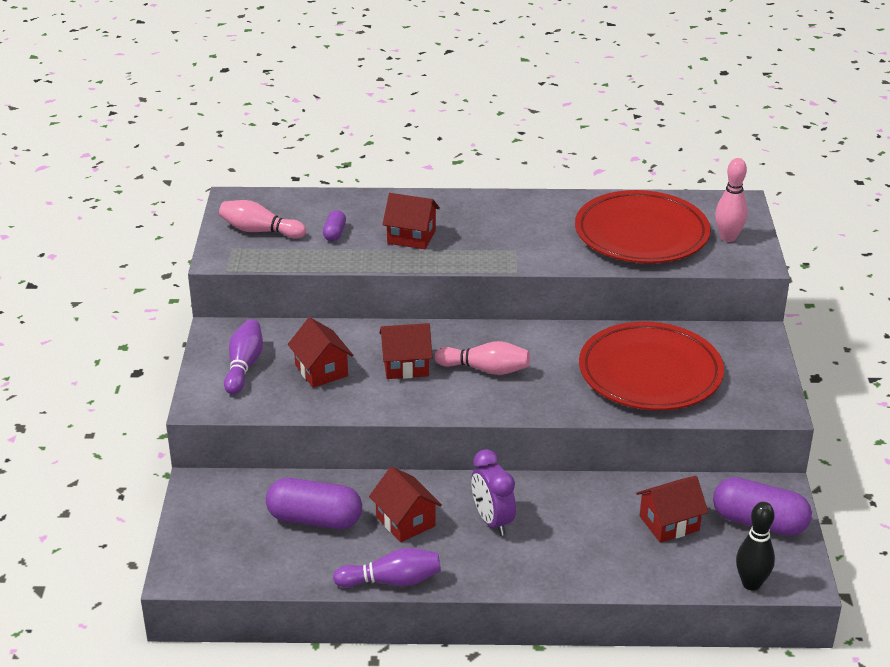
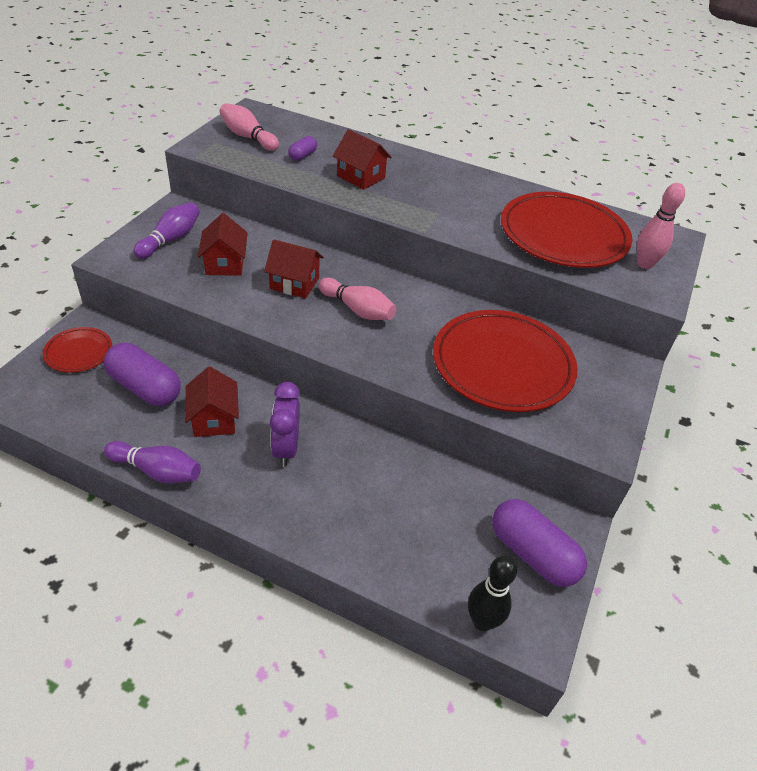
camera: 20 degrees right, 10 degrees up
red house [636,476,708,543] -> none
none -> red plate [43,327,112,373]

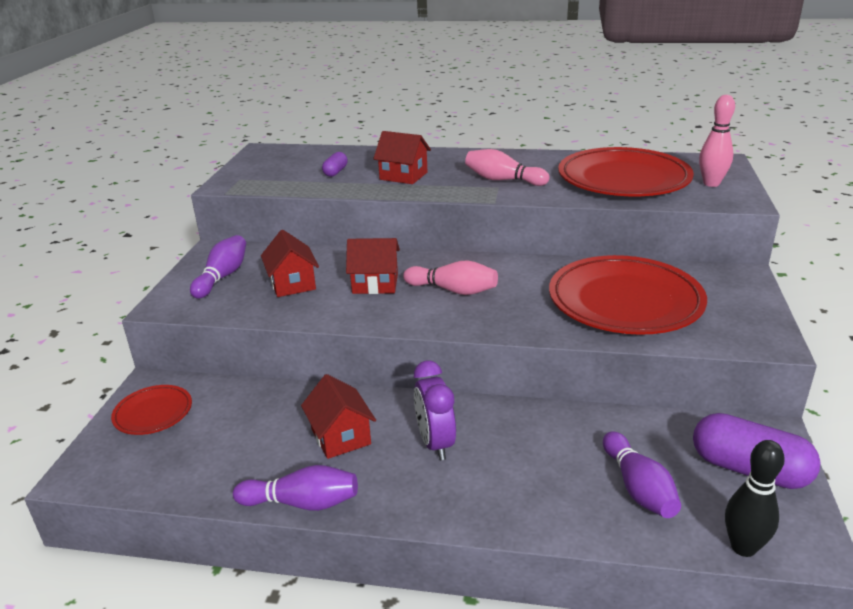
camera: 10 degrees left, 15 degrees down
purple capsule [104,343,181,406] -> none
pink bowling pin [219,103,279,151] -> pink bowling pin moved to [465,149,549,186]
none -> purple bowling pin [603,432,681,518]

